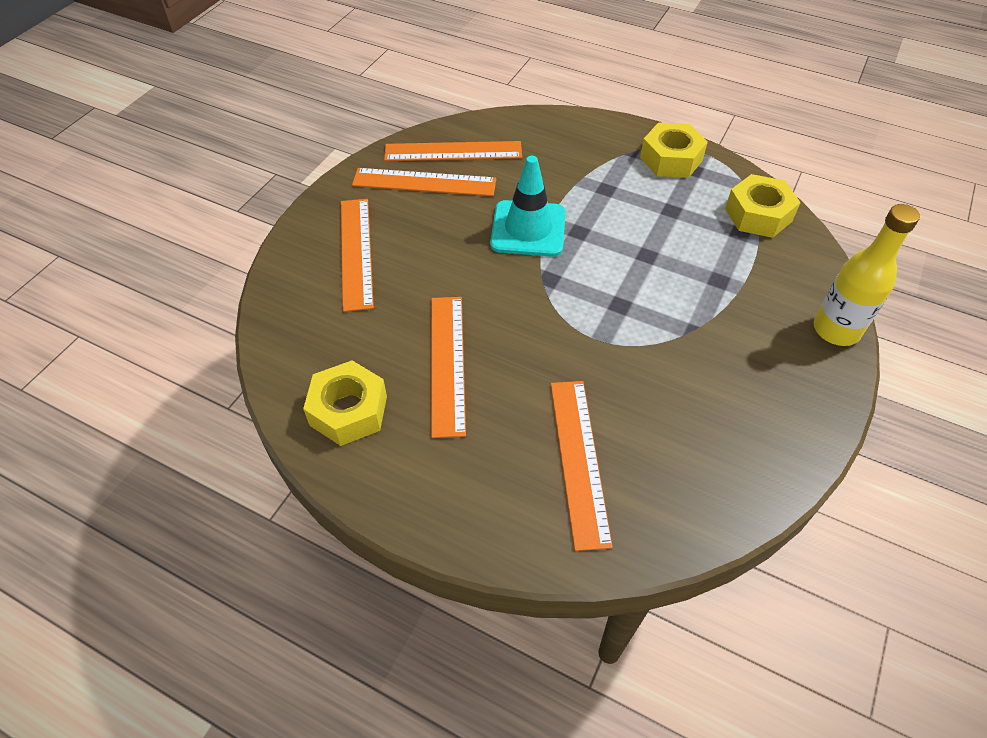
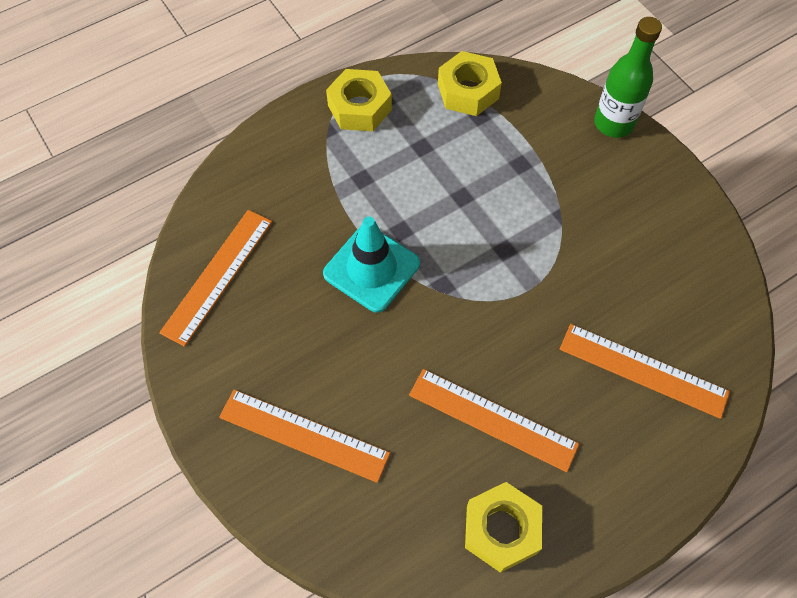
camera: 60 degrees left, 10 degrees up
orange ruler [352,168,496,196] -> none
yellow bottle [814,204,920,346] -> green bottle [594,17,662,138]

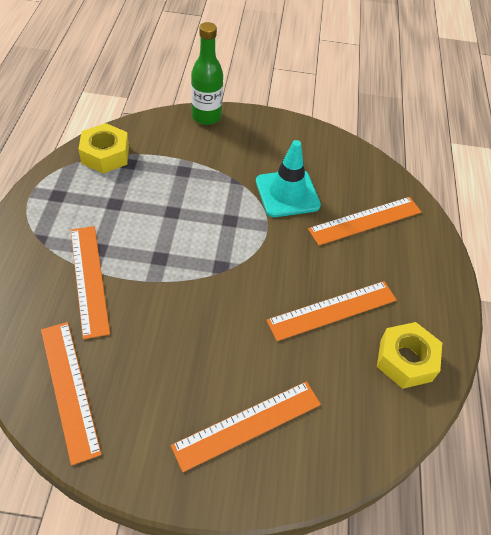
camera: 55 degrees left, 10 degrees down
turquoise traffic cone [323,216,420,313] -> turquoise traffic cone moved to [256,140,321,217]
yellow nut [326,69,392,131] -> none
none -> orange ruler [71,226,110,339]

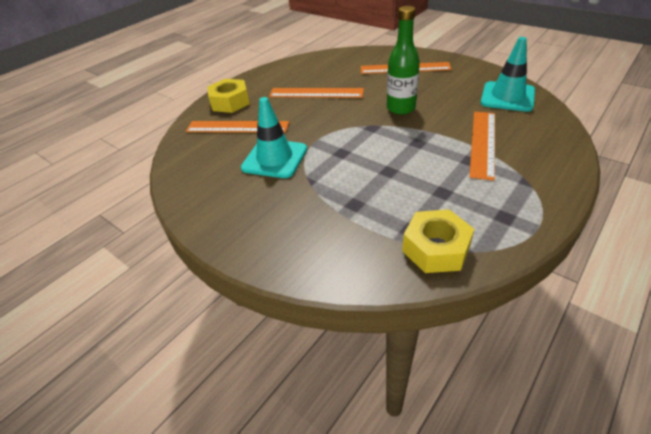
camera: 140 degrees left, 10 degrees down
orange ruler [41,322,102,465] -> turquoise traffic cone [480,37,535,112]
green bottle [191,22,223,125] -> green bottle moved to [387,6,420,115]
yellow nut [377,322,442,389] -> yellow nut moved to [207,79,250,113]

